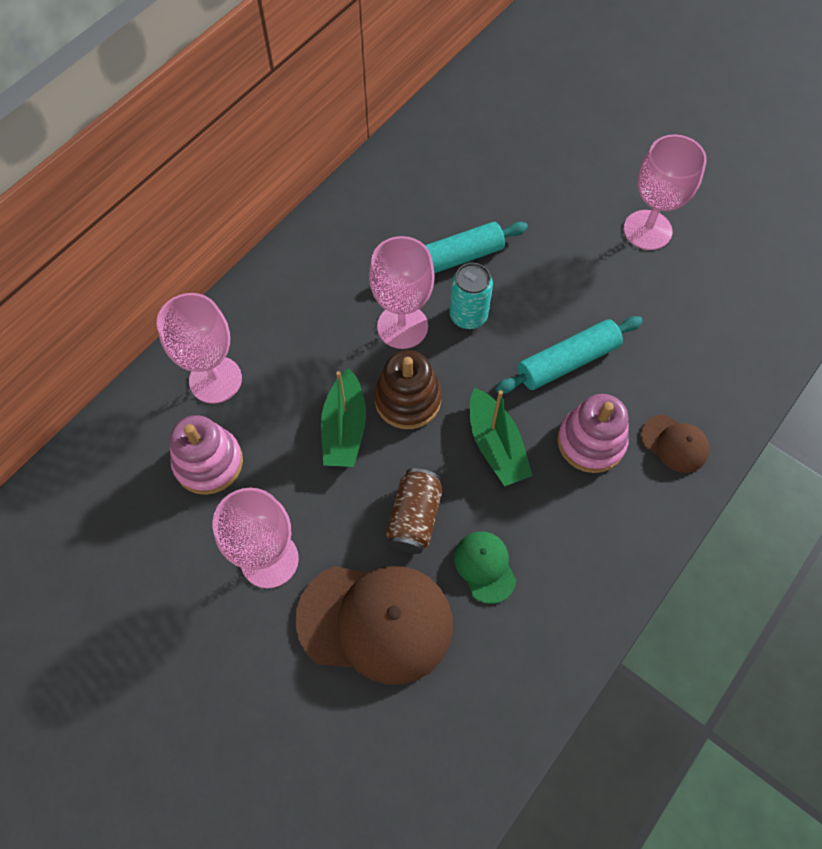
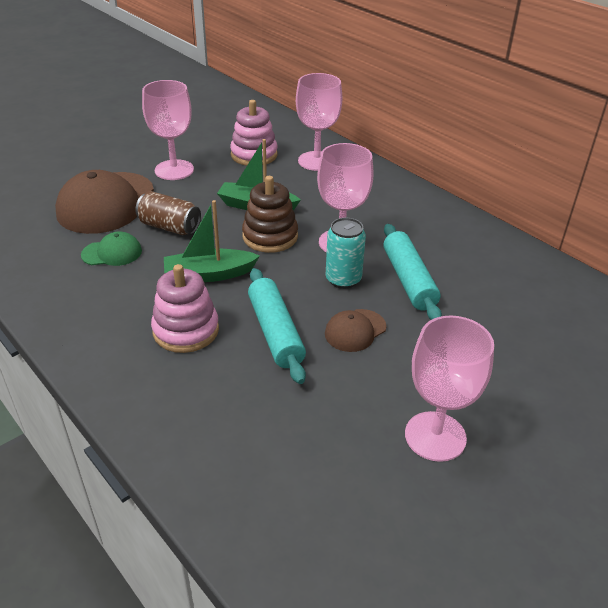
camera: 100 degrees right, 25 degrees down
brown cap [641,415,710,473] -> brown cap moved to [325,309,386,352]

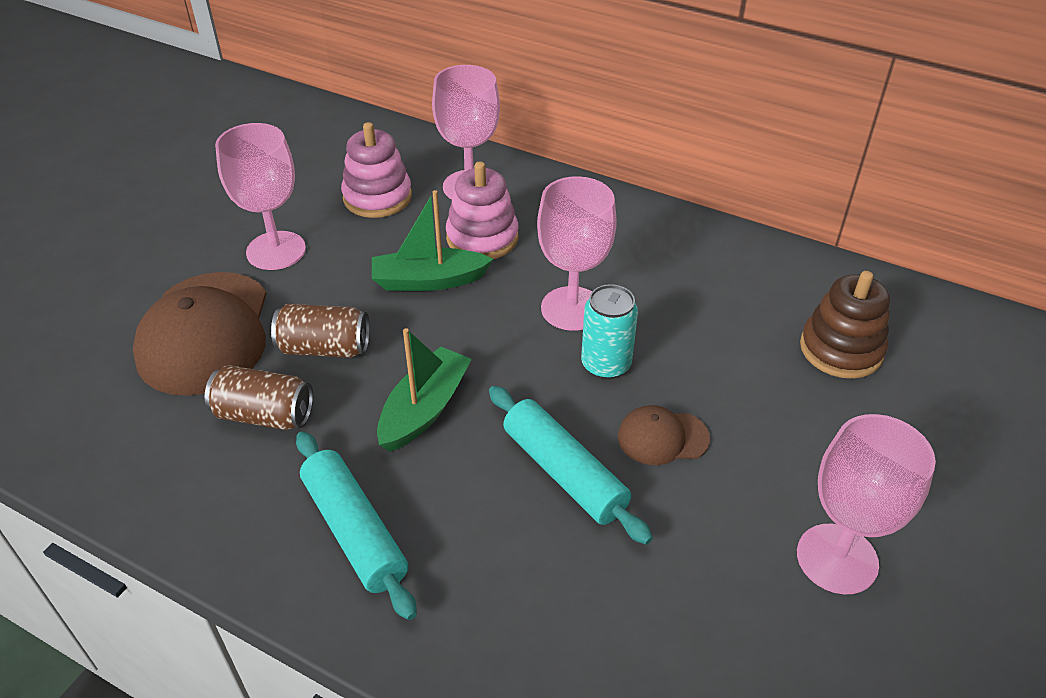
camera: 20 degrees left, 5 degrees up
green cap [81,231,142,266] -> brown can [205,365,313,430]
pink stacking toy [151,264,219,353] -> pink stacking toy moved to [446,162,519,259]
green boat [164,200,260,282] -> green boat turned 150 degrees clockwise [377,328,472,452]
brown stacking toy [242,176,298,253] -> brown stacking toy moved to [800,271,890,379]
brown cap [325,309,386,352] -> brown cap turned 60 degrees clockwise [618,405,710,465]
turquoise rolling pin [383,224,442,320] -> turquoise rolling pin moved to [296,431,417,620]

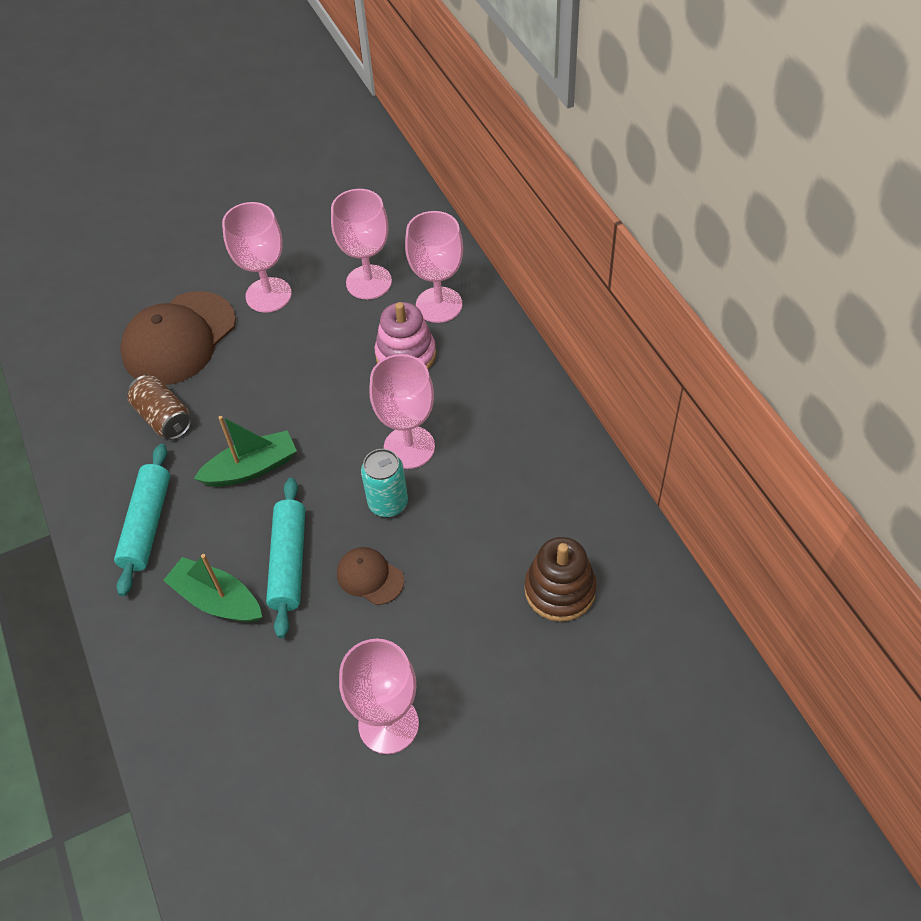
camera: 40 degrees right, 10 degrees up
brown can [271,304,370,358] -> none
pink stacking toy [341,122,412,218] -> pink goblet [331,189,392,299]
green boat [372,190,493,291] -> green boat moved to [163,554,262,622]

